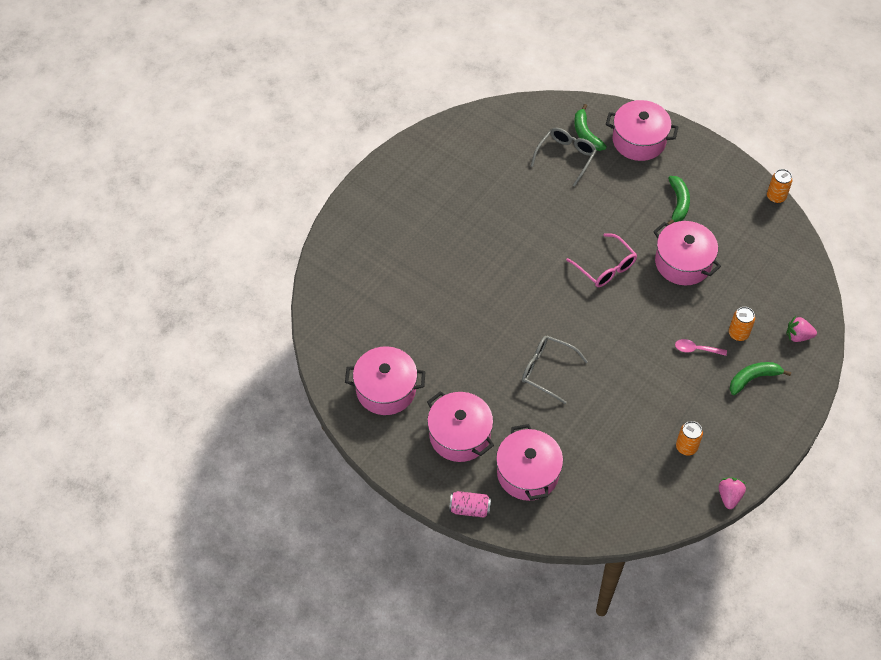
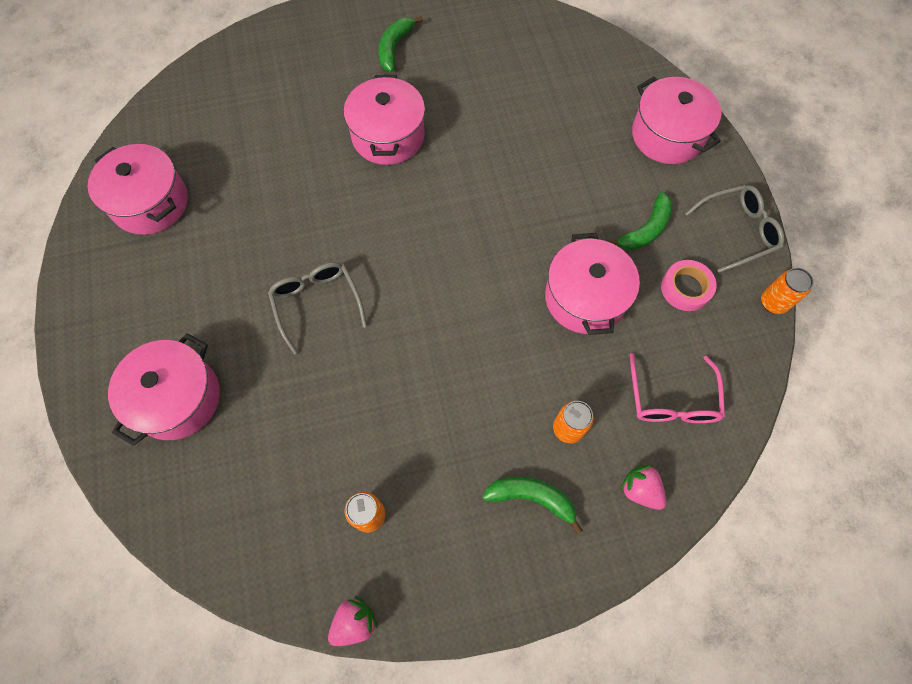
camera: 40 degrees right, 10 degrees up
pink pot [427,391,494,462] -> pink pot moved to [344,75,425,165]
pink can [449,491,491,518] -> none
grey glasses [531,128,597,187] -> grey glasses moved to [685,185,784,273]
pink glasses [566,233,637,287] -> pink glasses moved to [630,353,725,423]
green banana [574,104,607,151] -> green banana moved to [378,16,423,72]
pink spoon [675,339,727,356] -> none
none -> pink tape [661,260,717,311]

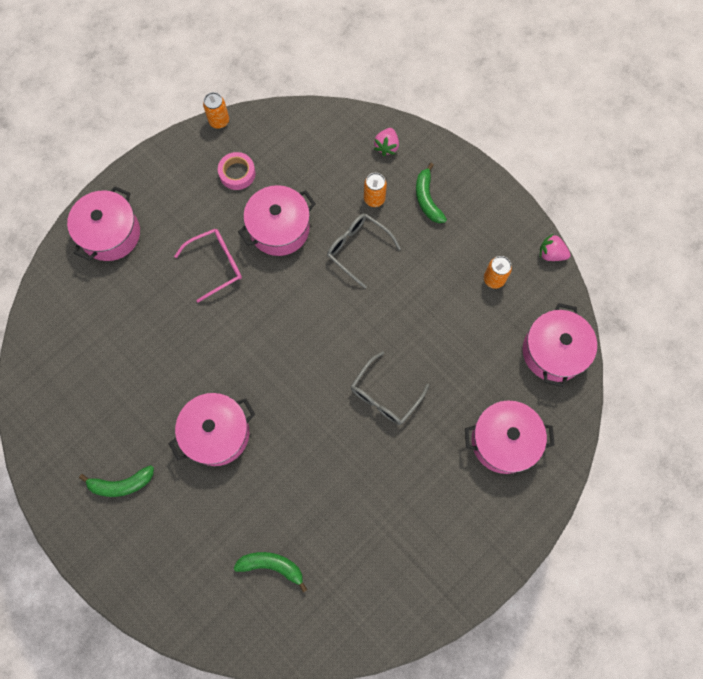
camera: 120 degrees left, 5 degrees up
pink pot [88,144,188,235] -> pink pot moved to [523,303,597,387]
green banana [607,192,673,250] -> green banana moved to [234,552,307,593]
pink glasses [630,353,725,423] -> pink glasses moved to [174,229,242,303]
grey glasses [685,185,784,273] -> grey glasses moved to [327,214,401,288]

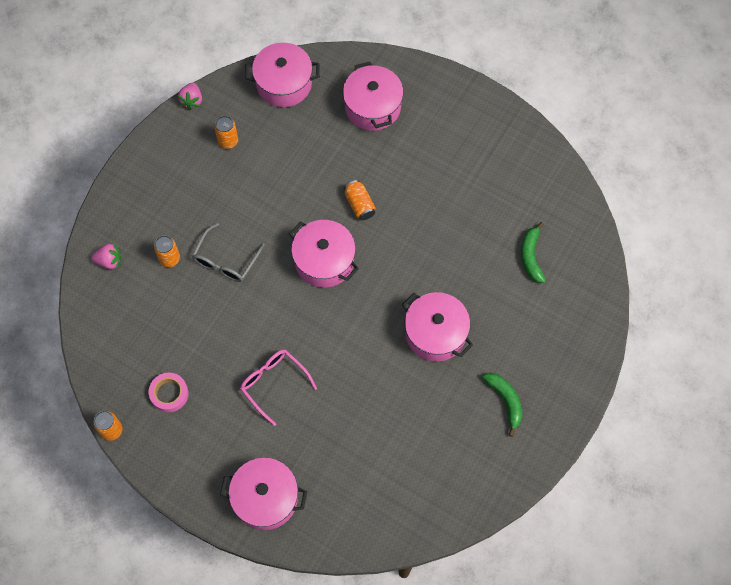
camera: 105 degrees left, 5 degrees down
pink pot [238,185,316,256] -> pink pot moved to [289,220,359,288]
grey glasses [351,351,429,425] -> orange can [344,180,376,220]
green banana [416,163,447,223] -> none

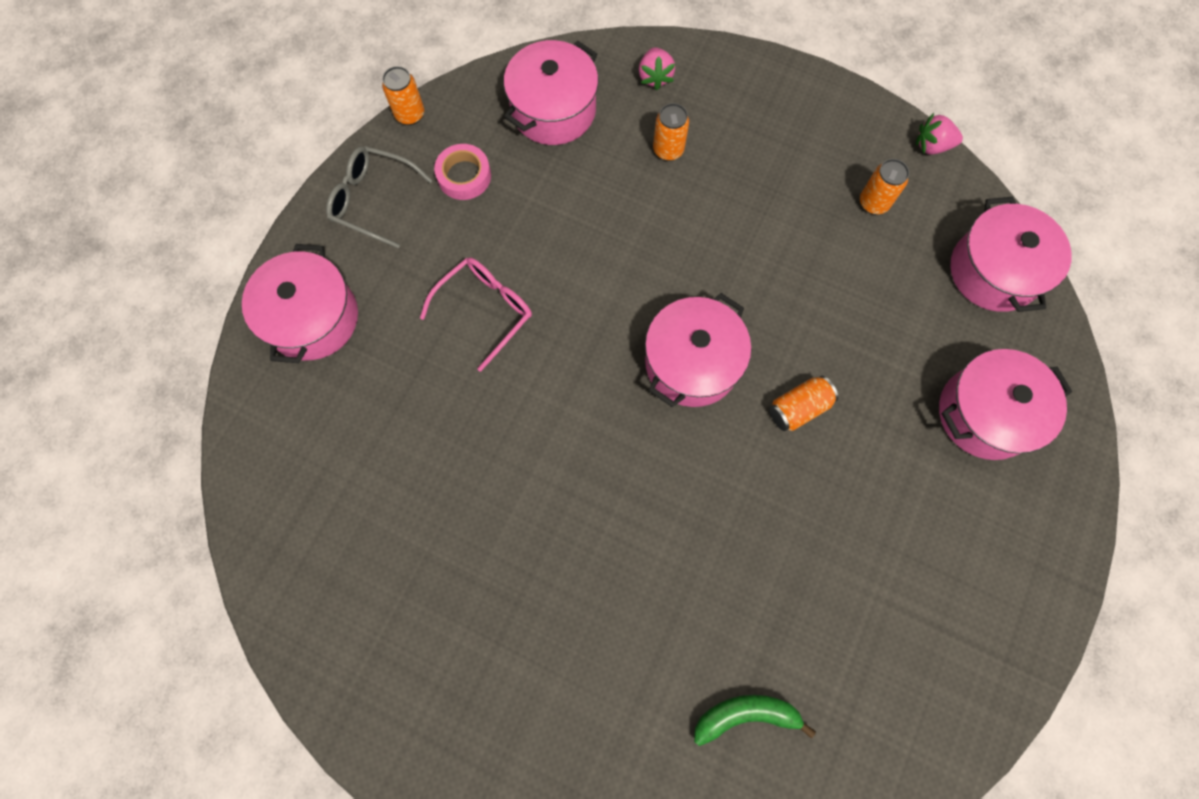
camera: 85 degrees right, 5 degrees up
grey glasses [192,223,265,282] -> grey glasses moved to [326,146,433,248]
pink pot [402,292,473,362] -> pink pot moved to [504,40,598,145]
green banana [482,373,522,437] -> none

